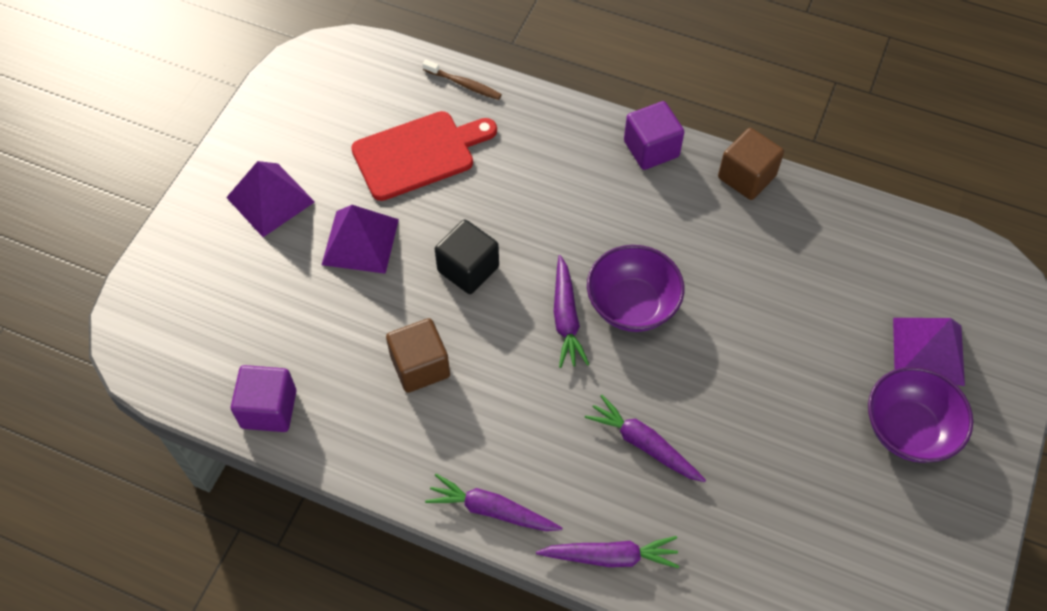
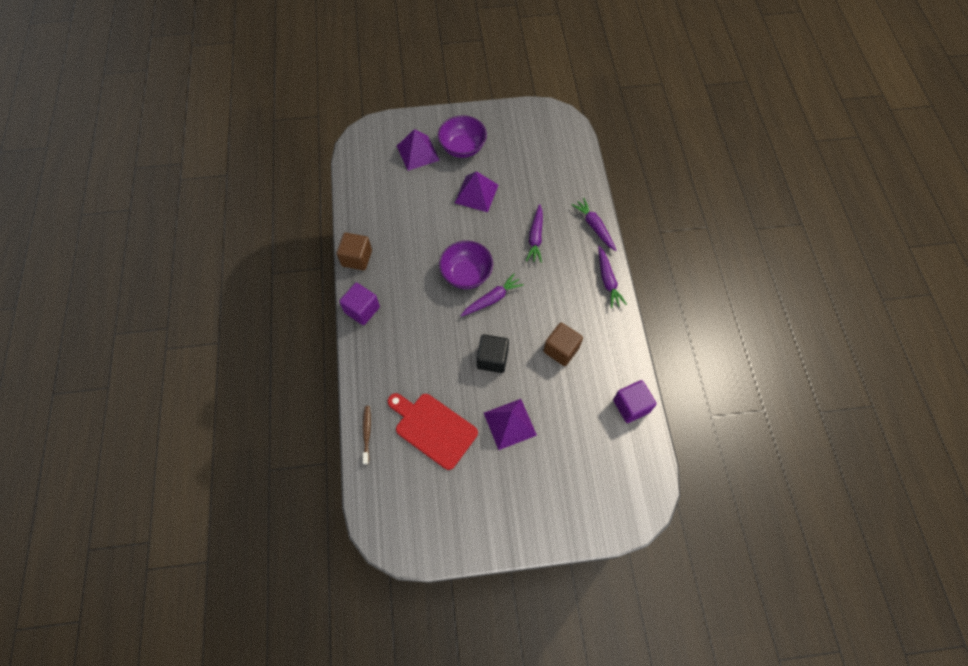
camera: 120 degrees left, 5 degrees up
purple pyramid [226,161,315,237] -> purple pyramid moved to [455,171,499,212]

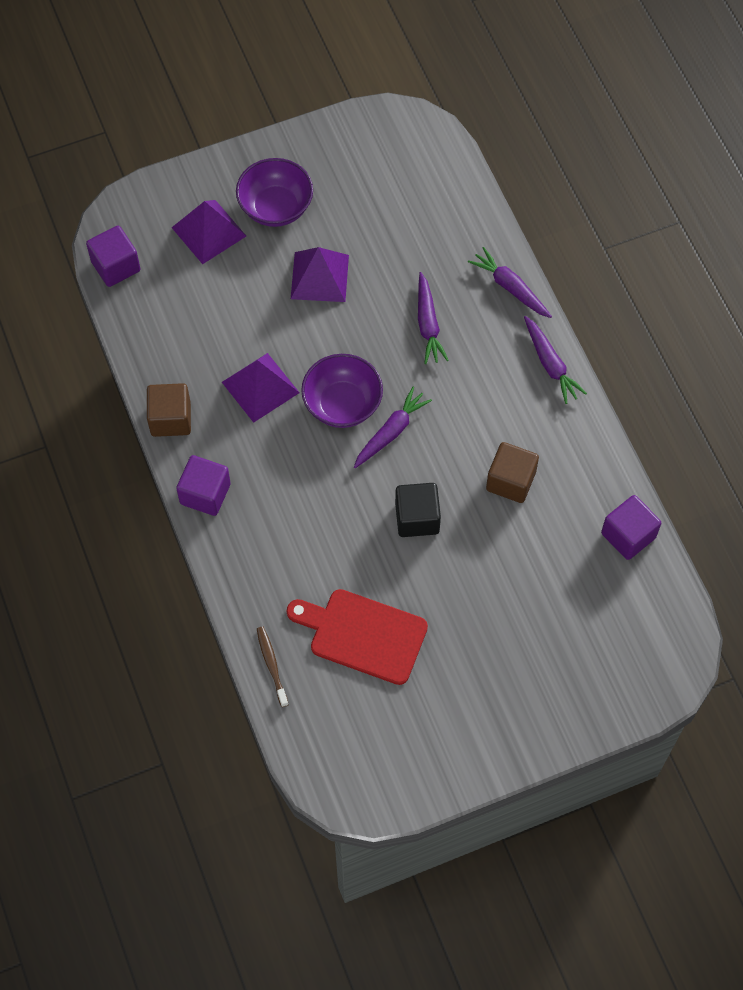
camera: 15 degrees left, 0 degrees up
purple pyramid [484,399,537,450] -> purple pyramid moved to [222,353,300,423]
none -> purple cube [86,226,140,287]

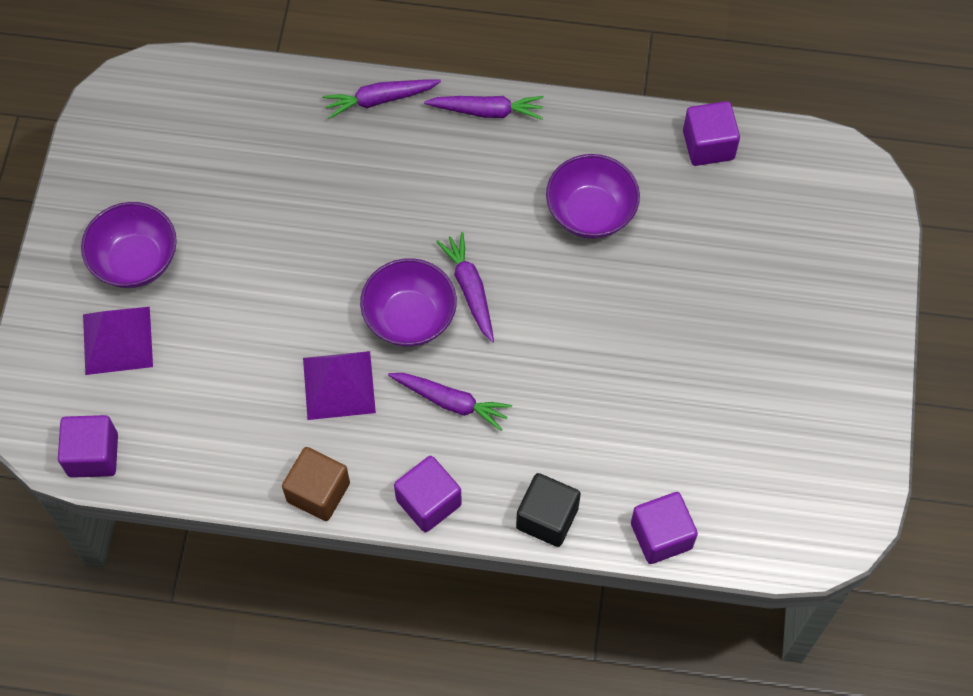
camera: 60 degrees left, 0 degrees up
brown toothbrush [257,626,289,707] -> purple cube [631,492,698,564]
red cutting board [287,589,428,685] -> none
purple pyramid [291,247,349,302] -> none
black cube [395,483,441,537] -> black cube moved to [516,473,581,547]
purple carrot [418,272,449,364] -> purple carrot moved to [388,373,512,431]
brown cube [486,442,539,503] -> purple bowl [546,154,640,239]

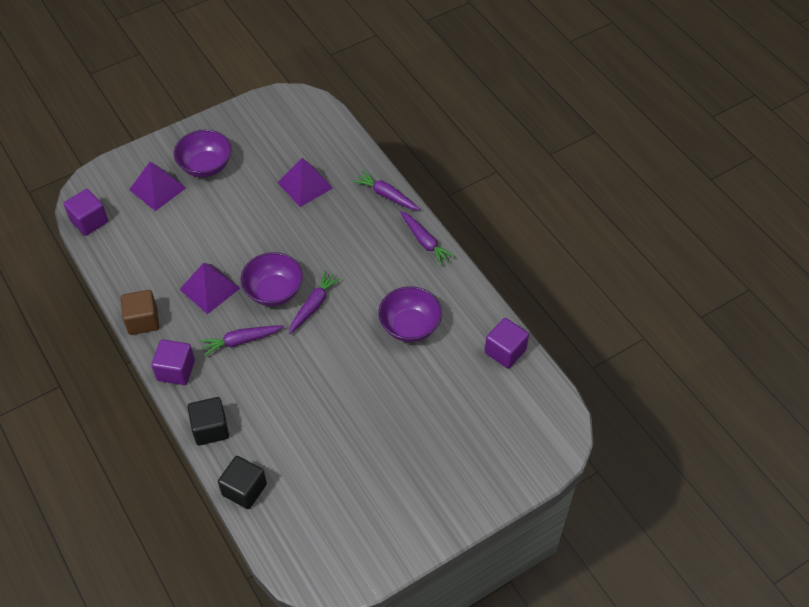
camera: 50 degrees right, 10 degrees down
purple carrot [388,373,512,431] -> purple carrot turned 90 degrees clockwise [200,325,284,356]
purple cube [631,492,698,564] -> black cube [218,456,267,509]
none -> purple pyramid [277,158,333,207]

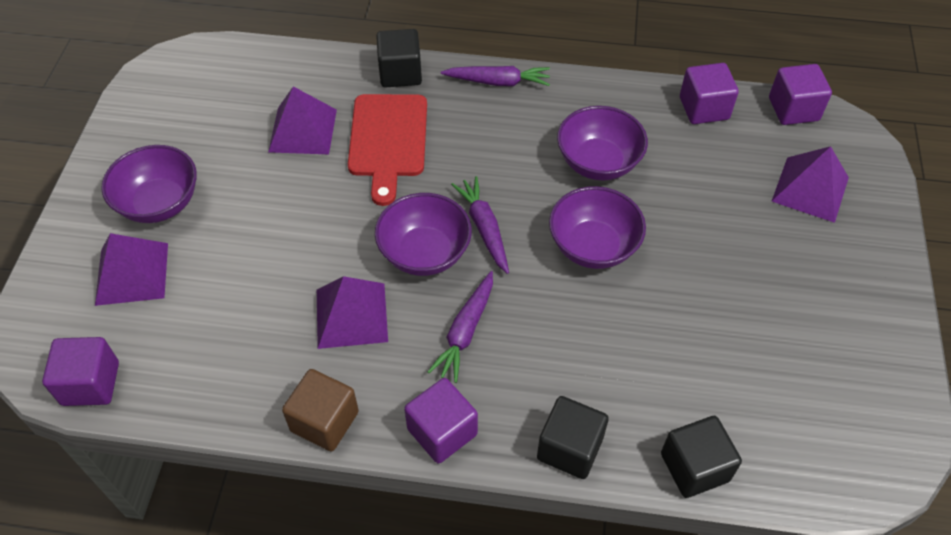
camera: 50 degrees left, 0 degrees up
purple carrot [353,170,421,210] -> black cube [376,29,422,87]
none -> red cutting board [348,94,427,206]
none -> purple bowl [549,186,646,269]
none -> purple cube [769,64,832,125]
none -> purple pyramid [772,146,849,223]

